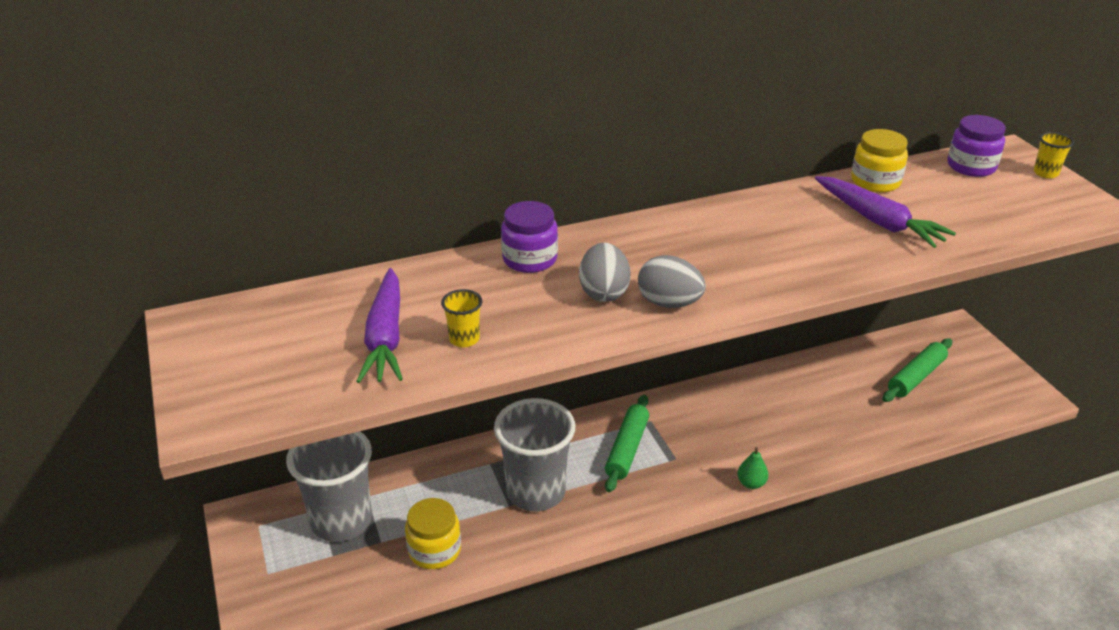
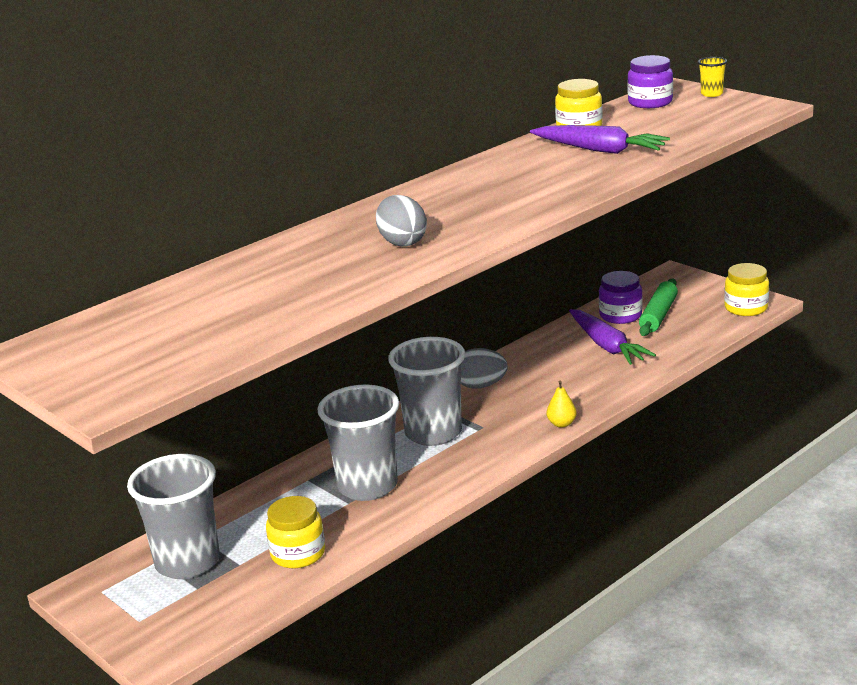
camera: 20 degrees left, 10 degrees down
purple carrot [356,268,403,383] -> purple carrot moved to [569,309,656,365]
yellow cup [441,289,482,347] -> none
purple jar [501,201,558,273] -> purple jar moved to [599,271,643,324]
green rolling pin [605,395,649,492] -> grey cup [388,337,465,446]
grey egg [638,255,706,308] -> grey egg moved to [461,348,508,389]
green pear [737,447,768,489] -> yellow pear [547,380,577,428]
none -> yellow jar [724,263,769,316]

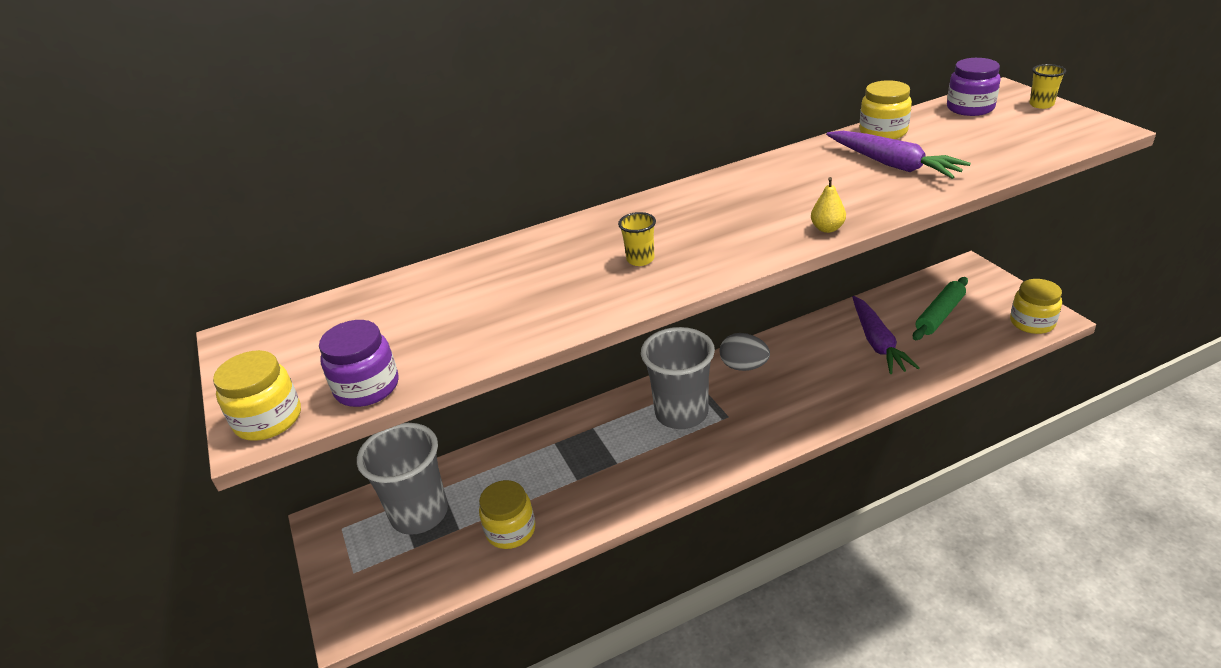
camera: 20 degrees right, 10 degrees up
grey cup [317,385,399,501] -> none
grey egg [376,195,427,247] -> yellow cup [618,212,656,266]
yellow pear [547,380,577,428] -> yellow pear moved to [811,177,846,233]
purple jar [599,271,643,324] -> purple jar moved to [319,320,399,407]
none -> yellow jar [213,350,301,441]

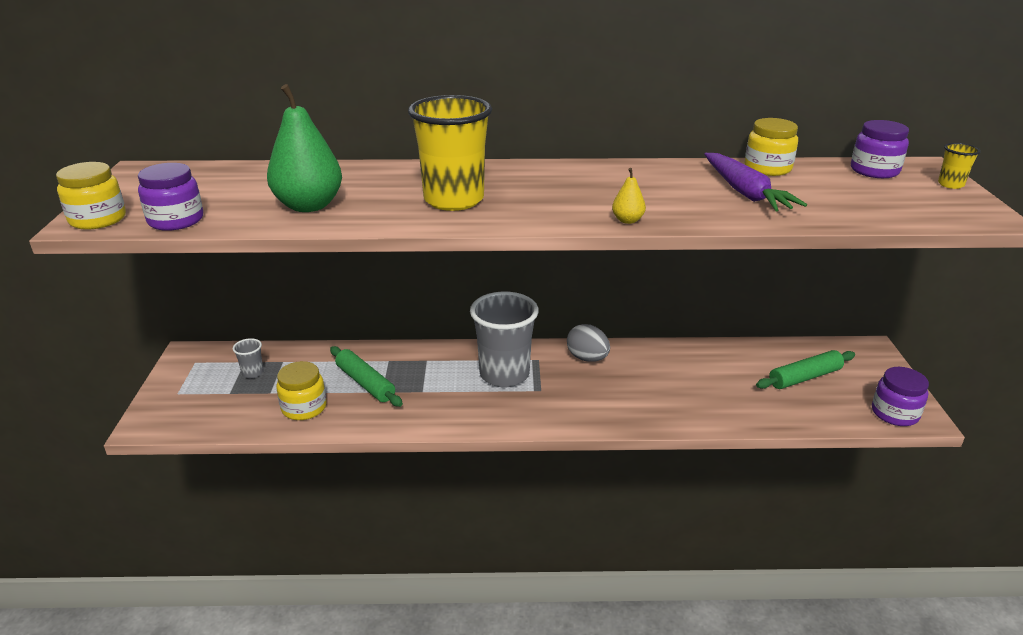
camera: 20 degrees right, 5 degrees down
grey cup [357,423,448,535] -> grey cup [233,338,263,378], size x0.42
yellow cup [618,212,656,266] -> yellow cup [408,95,492,211], size x2.36
purple carrot [852,296,920,374] -> none
yellow jar [1010,279,1062,334] -> purple jar [872,367,929,426]
none -> green pear [267,84,342,212]
none -> green rolling pin [330,346,403,407]

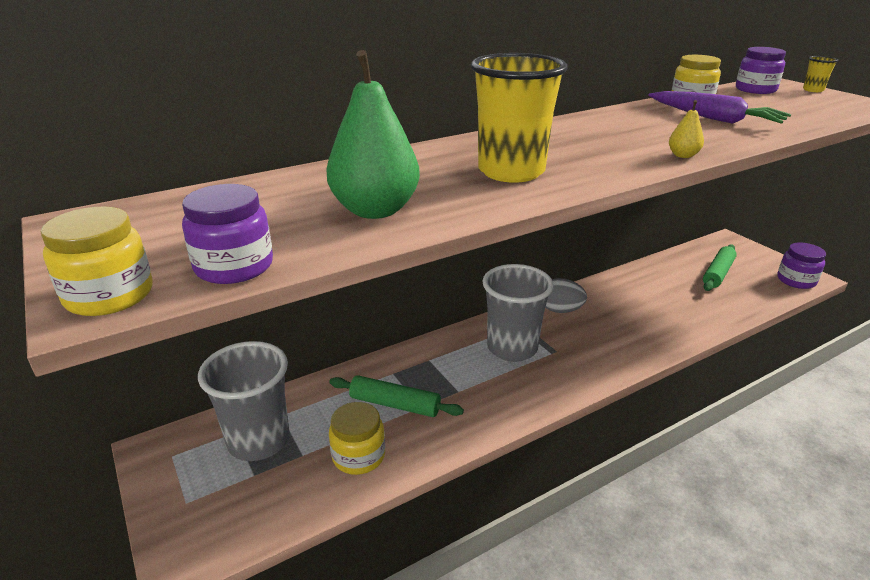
camera: 30 degrees left, 0 degrees up
grey cup [233,338,263,378] -> grey cup [198,341,290,461], size x2.36

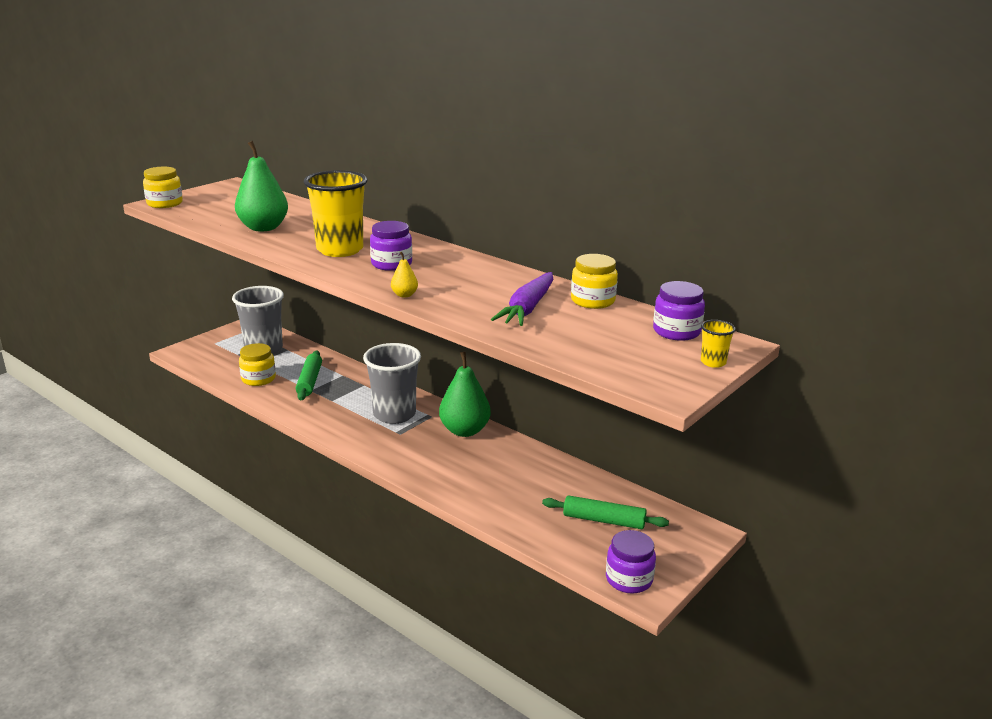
camera: 70 degrees right, 5 degrees down
purple jar [182,184,273,284] -> purple jar moved to [370,221,412,271]
grey egg [545,278,587,313] -> green pear [439,352,491,437]

